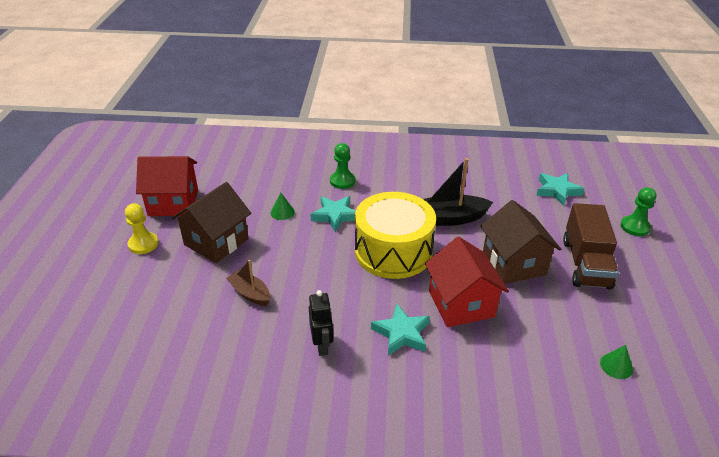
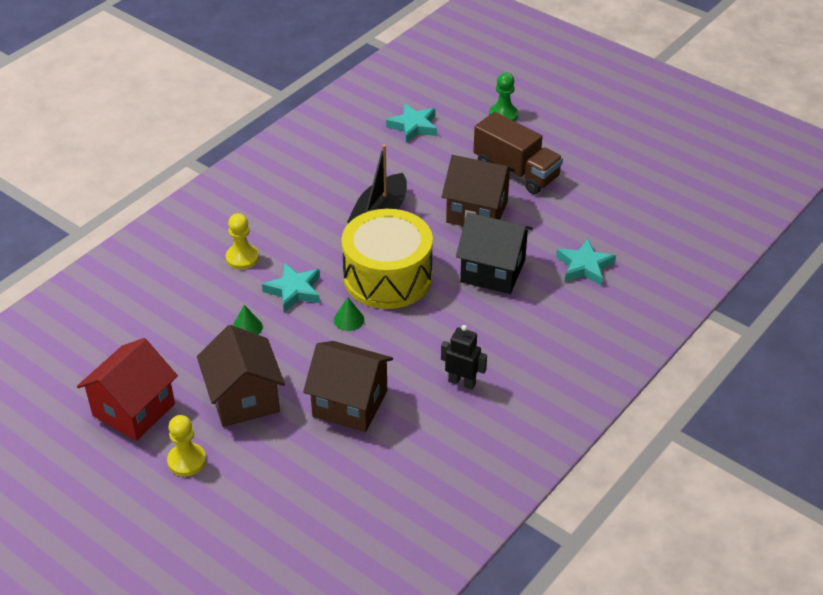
camera: 55 degrees left, 5 degrees up
brown boat [226,260,270,306] -> brown house [303,341,393,432]
green pawn [330,143,355,189] -> yellow pawn [226,213,259,270]
turquoise star [371,304,430,355] -> turquoise star moved to [556,239,616,286]
red house [425,237,509,327] -> black house [456,213,533,294]
green cone [600,345,633,379] -> green cone moved to [334,298,364,331]

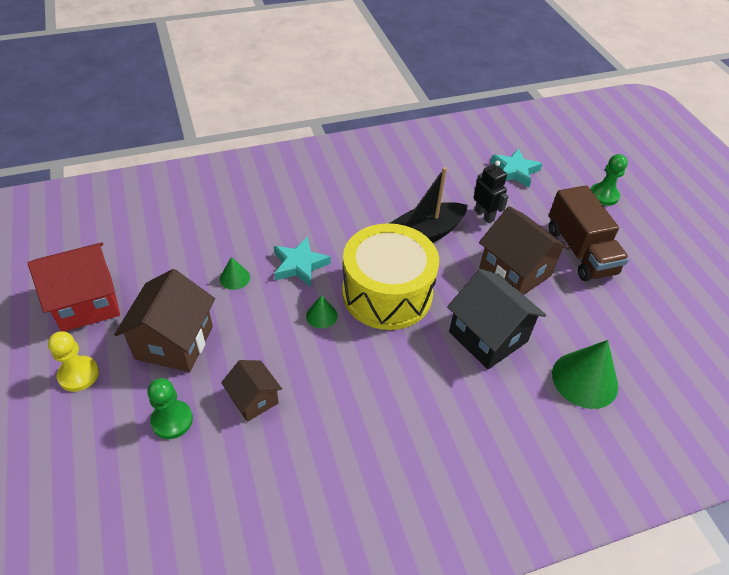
camera: 30 degrees right, 5 degrees up
yellow pawn [226,213,259,270] -> none
brown house [303,341,393,432] -> brown house [221,360,282,422], size x0.58
black robot [441,325,487,390] -> black robot moved to [473,161,509,223]
turquoise star [556,239,616,286] -> green cone [552,340,618,409]
none -> green pawn [147,378,193,439]

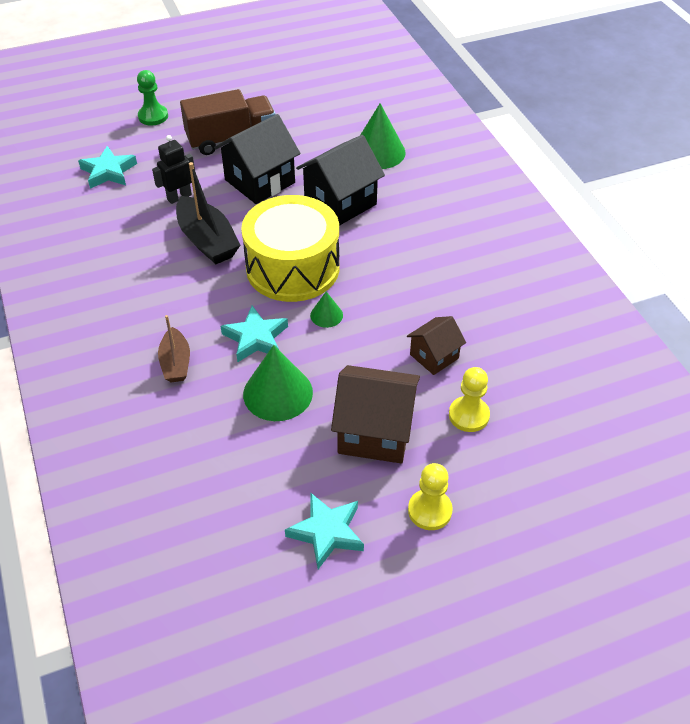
camera: 90 degrees left, 0 degrees up
red house [28,242,120,332] -> turquoise star [285,492,364,569]
green pawn [147,378,193,439] -> yellow pawn [449,367,490,432]
green cone [220,257,250,290] -> green cone [243,345,313,421], size x1.97
brown house [479,206,569,295] -> black house [214,114,301,204]
none -> brown boat [158,315,190,382]

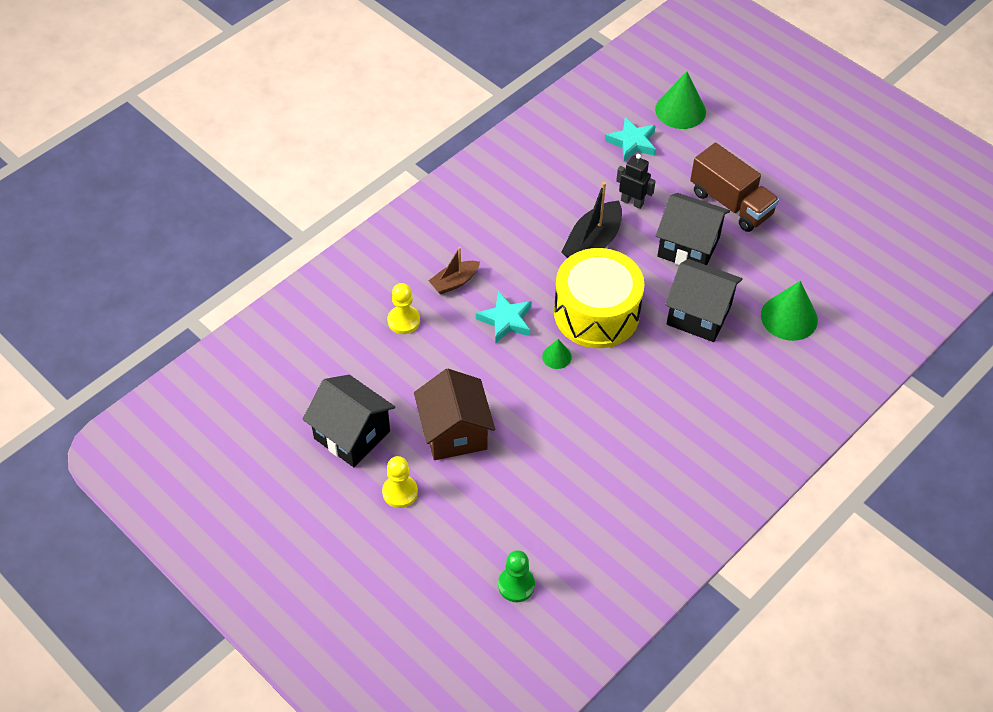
camera: 65 degrees right, 5 degrees up
green pawn [137,70,168,125] -> green pawn moved to [498,550,535,602]
green cone [243,345,313,421] -> green cone moved to [655,72,706,129]
turquoise star [285,492,364,569] -> black house [302,375,395,467]
brown house [407,316,466,375] -> none
yellow pawn [449,367,490,432] -> yellow pawn moved to [388,283,420,334]

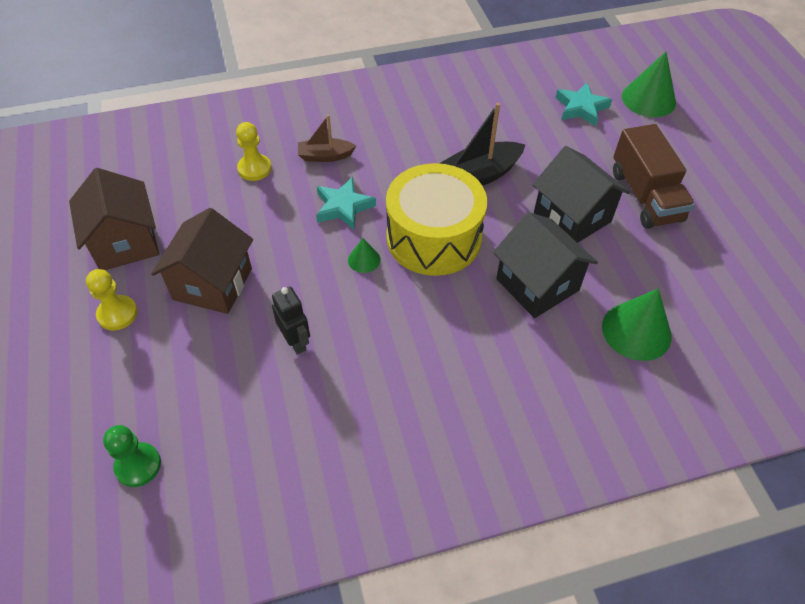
camera: 30 degrees right, 0 degrees up
black house [302,375,395,467] -> brown house [69,168,159,270]
black robot [616,154,656,209] -> black robot moved to [272,287,310,354]

